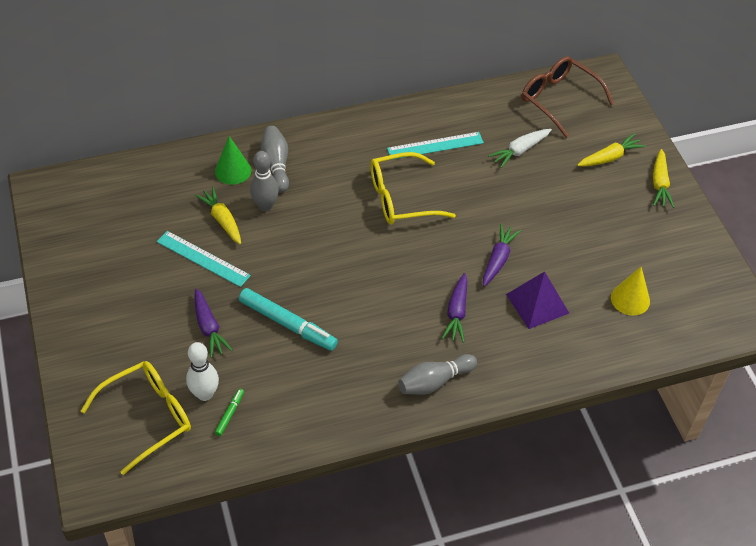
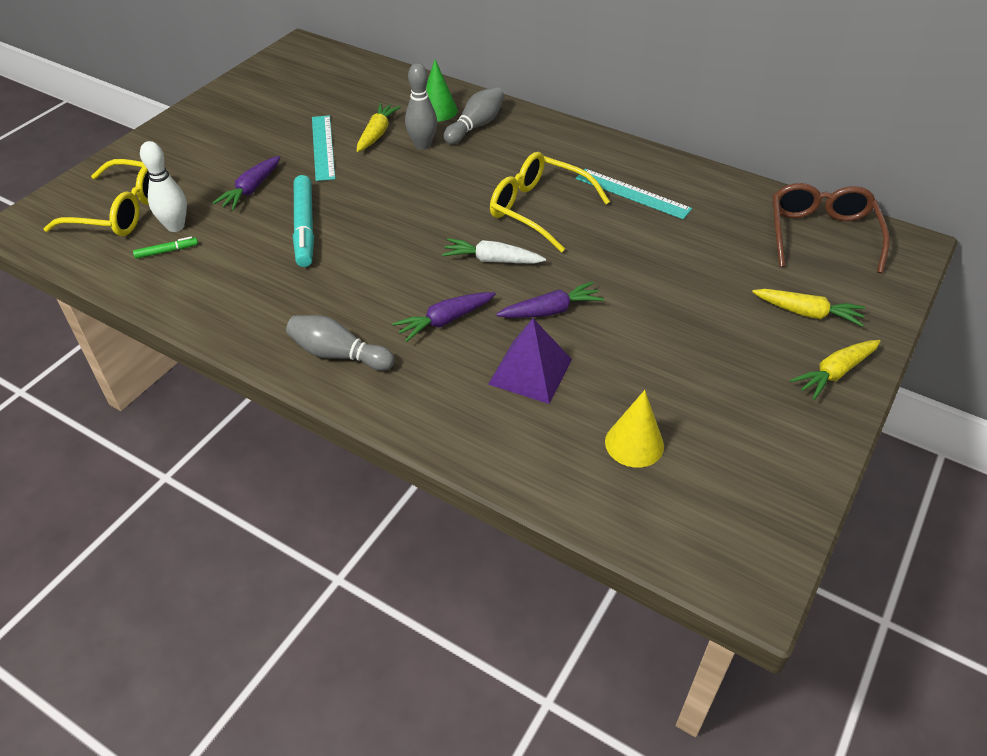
camera: 50 degrees right, 5 degrees down
white carrot [488,129,552,168] -> white carrot moved to [442,238,546,264]

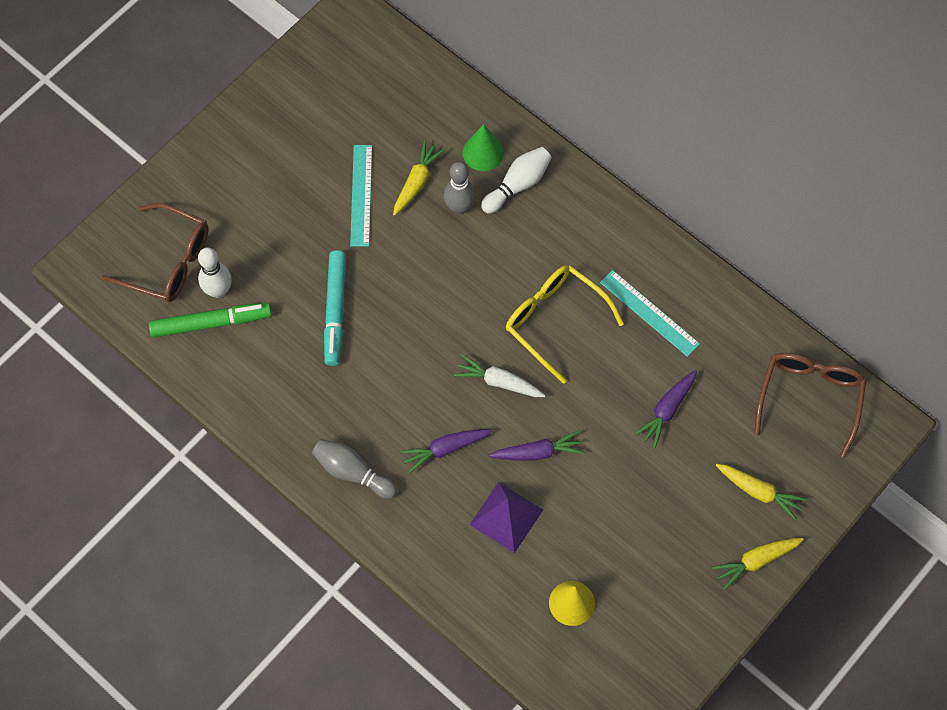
camera: 10 degrees right, 20 degrees up
yellow glasses [43,159,149,236] -> brown glasses [101,203,209,302]
green marker [133,236,198,259] -> green marker [149,303,272,338], size x2.17
purple carrot [212,156,280,210] -> purple carrot moved to [634,370,697,448]
grey bowling pin [443,87,504,144] -> white bowling pin [481,147,552,214]

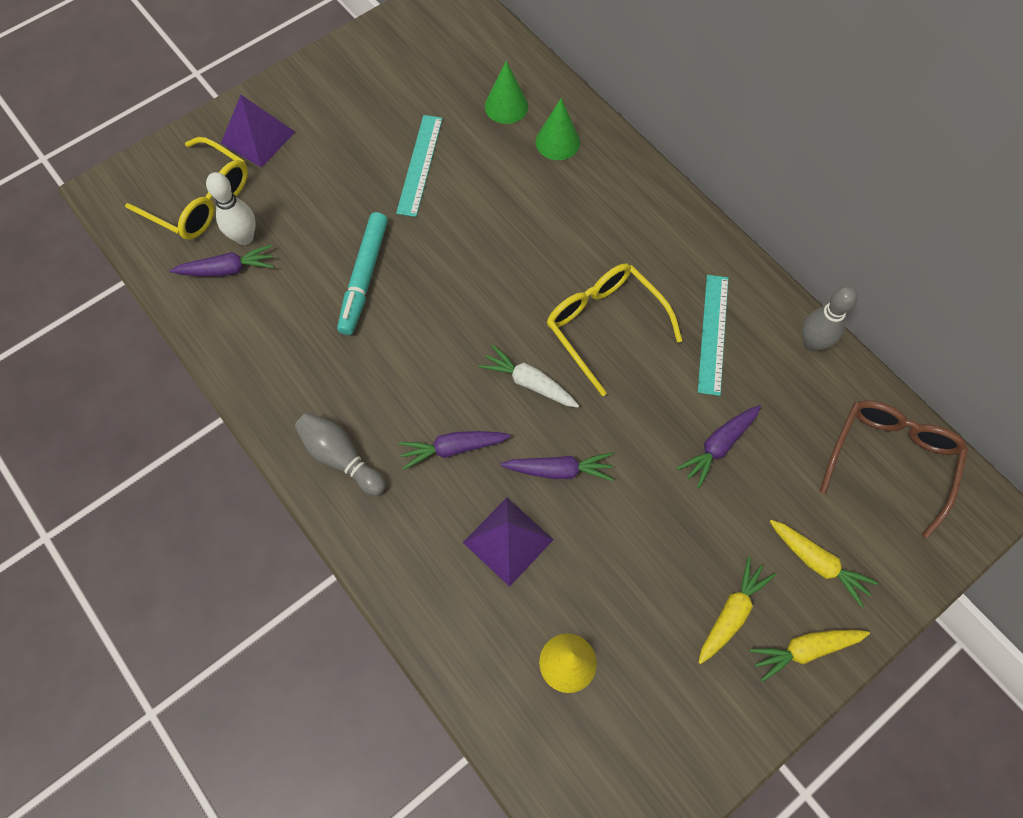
camera: 10 degrees right, 0 degrees up
brown glasses [101,203,209,302] -> yellow glasses [125,137,248,240]
green marker [149,303,272,338] -> purple carrot [170,245,274,277]
yellow carrot [393,140,445,216] -> yellow carrot moved to [698,557,776,664]
grey bowling pin [444,162,476,215] -> grey bowling pin moved to [802,286,858,352]
white bowling pin [481,147,552,214] -> none
turquoise ruler [600,270,700,357] -> turquoise ruler turned 45 degrees clockwise [698,275,728,396]
none -> purple pyramid [221,95,295,168]
none -> green cone [485,61,528,124]

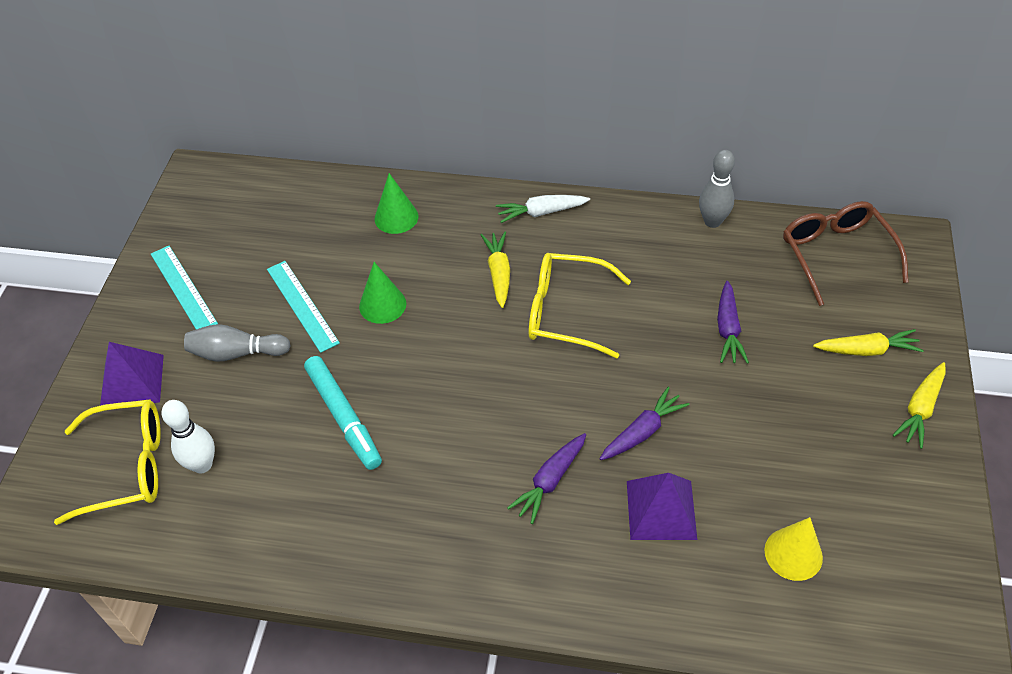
camera: 40 degrees left, 15 degrees down
purple carrot [170,245,274,277] -> none
grey bowling pin [295,413,386,496] -> grey bowling pin moved to [184,324,291,362]
white carrot [479,345,579,408] -> white carrot moved to [496,195,590,223]
green cone [485,61,528,124] -> green cone moved to [359,262,406,324]
turquoise ruler [698,275,728,396] -> turquoise ruler moved to [151,246,218,329]
yellow carrot [698,557,776,664] -> yellow carrot moved to [481,231,510,308]

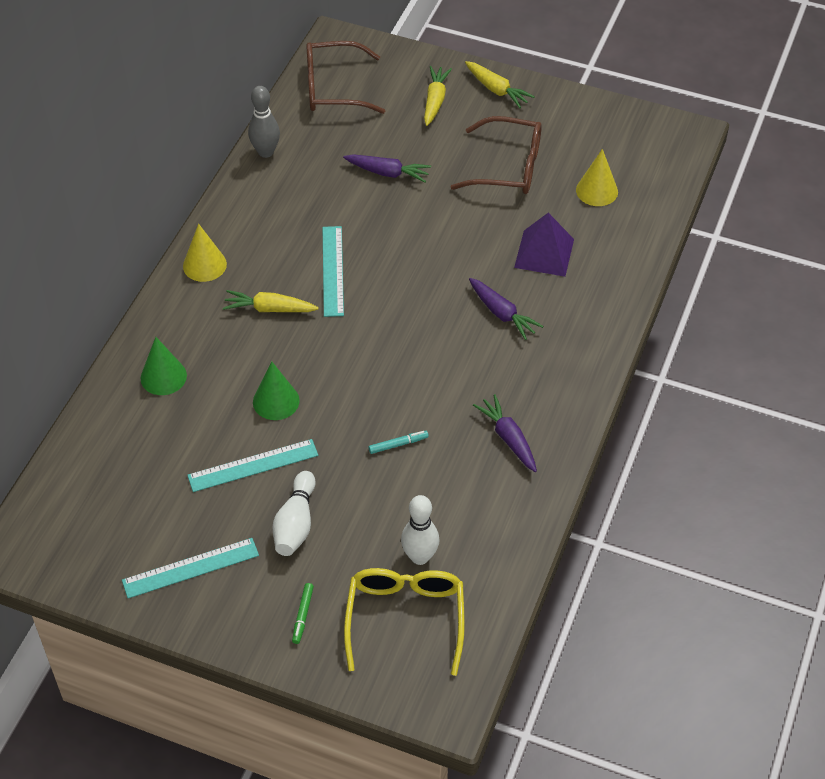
camera: 80 degrees left, 0 degrees up
purple pyramid [100,342,164,406] -> green marker [292,583,314,644]
grey bowling pin [184,324,291,362] -> white bowling pin [273,471,316,556]
turquoise marker [304,356,382,470] -> turquoise marker [368,431,429,454], size x0.46
white carrot [496,195,590,223] -> yellow cone [183,224,227,282]
yellow glasses [529,253,631,358] -> turquoise ruler [322,226,344,317]
purple carrot [600,387,689,460] -> purple carrot moved to [473,394,537,472]
none -> brown glasses [451,116,542,194]

